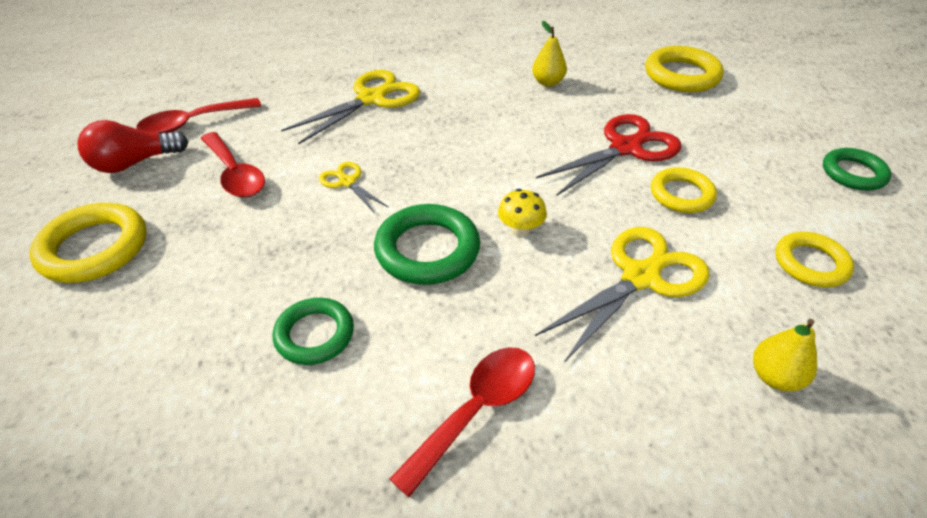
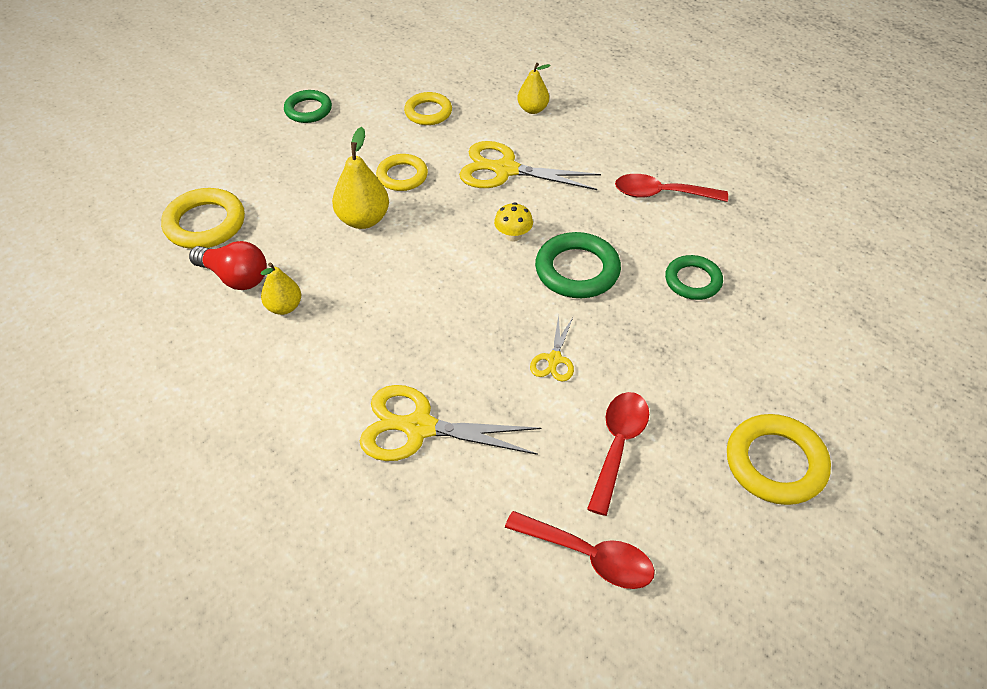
camera: 125 degrees left, 5 degrees up
red light bulb [77,120,188,173] -> red light bulb moved to [189,241,267,290]
red scissors [536,114,681,195] -> yellow pear [332,127,389,229]

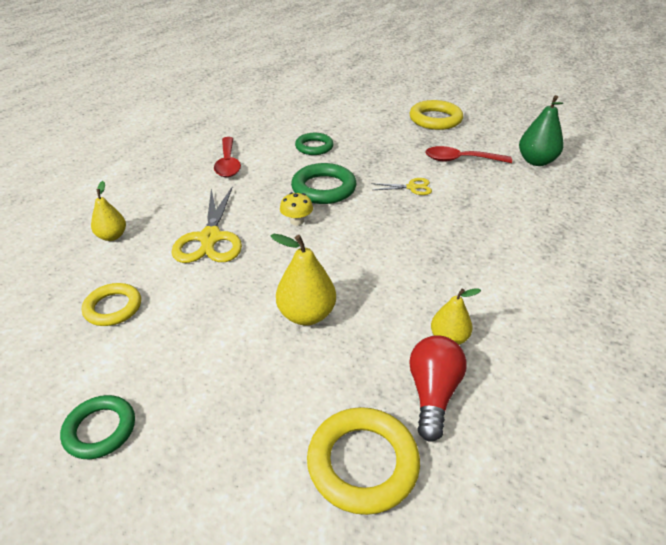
camera: 105 degrees left, 10 degrees down
yellow scissors [360,385,541,461] -> none
yellow ring [376,154,428,191] -> none
red spoon [505,511,655,589] -> green pear [519,95,564,166]

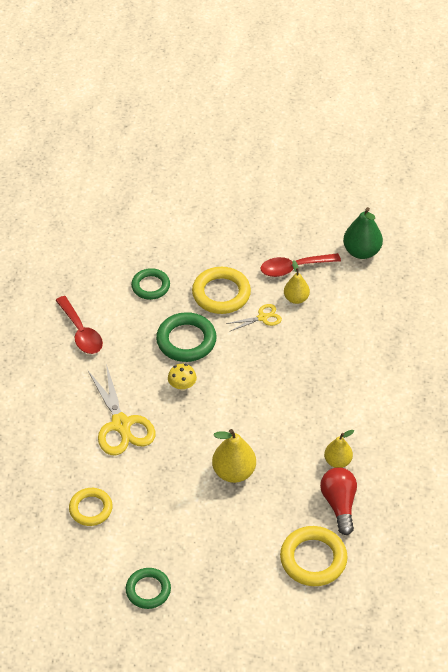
camera: 20 degrees left, 10 degrees up
yellow pear [91,181,126,241] -> yellow pear moved to [284,261,310,304]
yellow ring [410,100,463,130] -> yellow ring moved to [192,267,251,314]

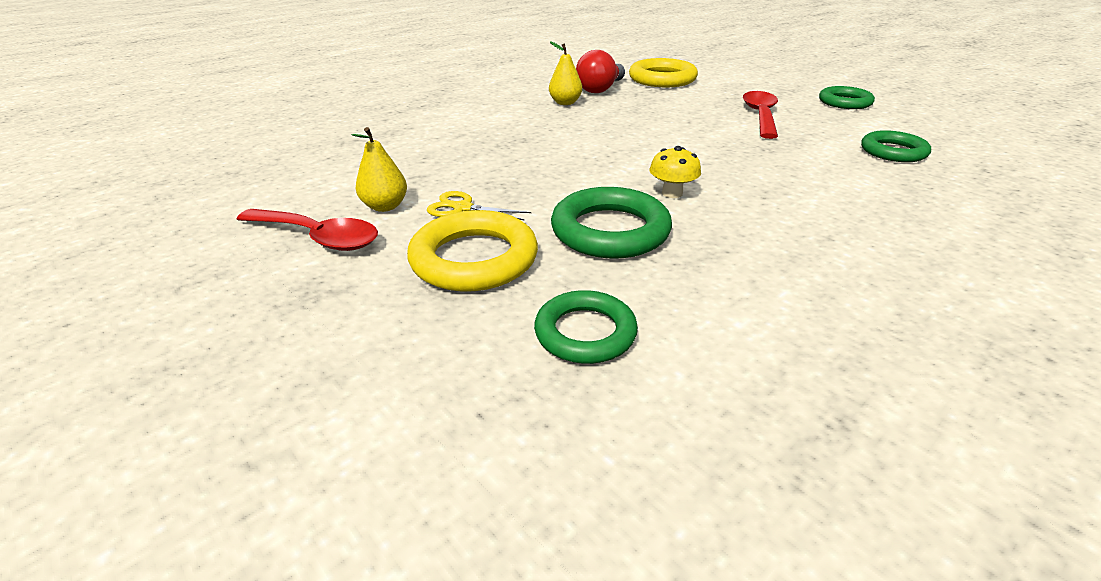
camera: 140 degrees left, 15 degrees down
red spoon [56,296,103,354] -> red spoon moved to [743,91,778,139]
yellow ring [69,488,113,526] -> green ring [861,130,931,162]
yellow scissors [88,364,156,455] -> none
yellow pear [212,429,256,483] -> none
green pear [343,207,383,259] -> none

